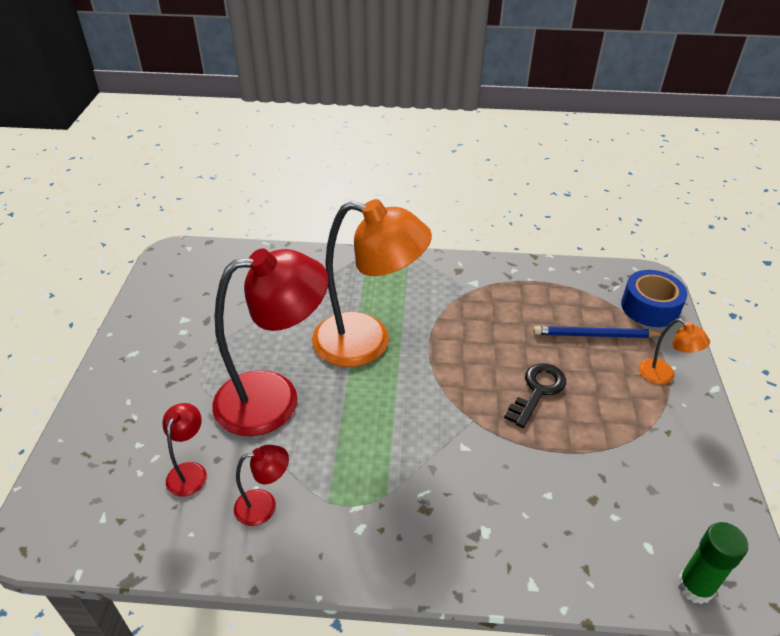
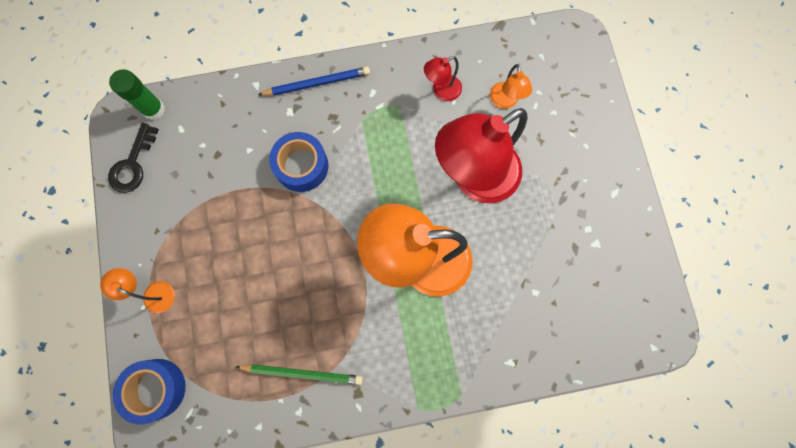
camera: 165 degrees right, 35 degrees up
red lamp [163,403,207,497] -> orange lamp [490,64,532,109]
black key [504,363,566,428] -> black key moved to [108,123,159,193]
blue pencil [533,326,662,338] -> blue pencil moved to [258,67,370,96]
none -> green pencil [236,364,363,385]
none -> blue tape [269,132,328,192]

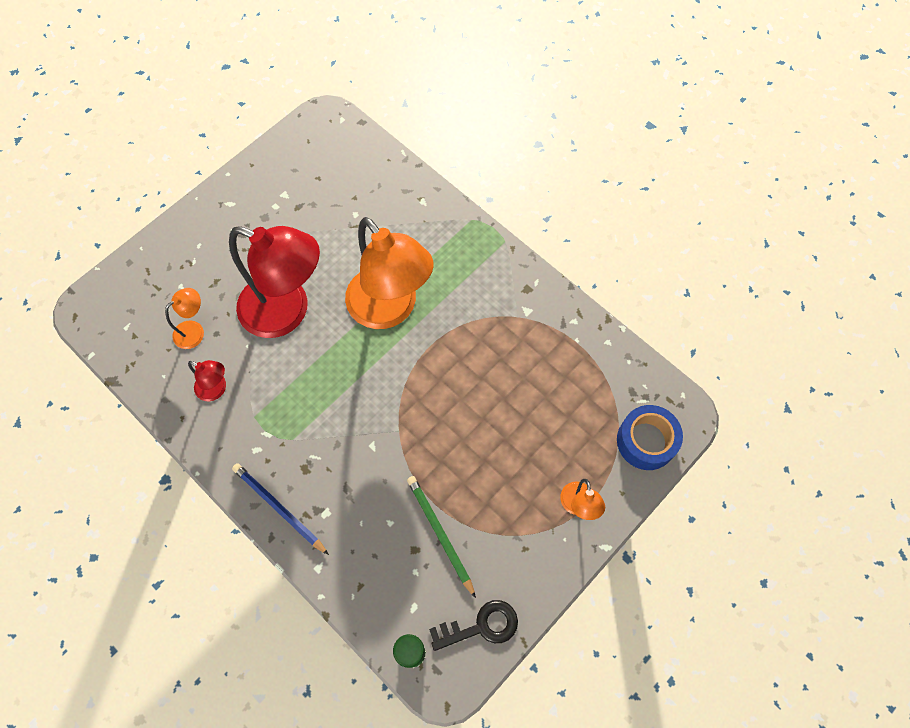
camera: 125 degrees left, 10 degrees down
green pencil [236,364,363,385] -> green pencil moved to [407,476,476,598]
blue tape [269,132,328,192] -> none

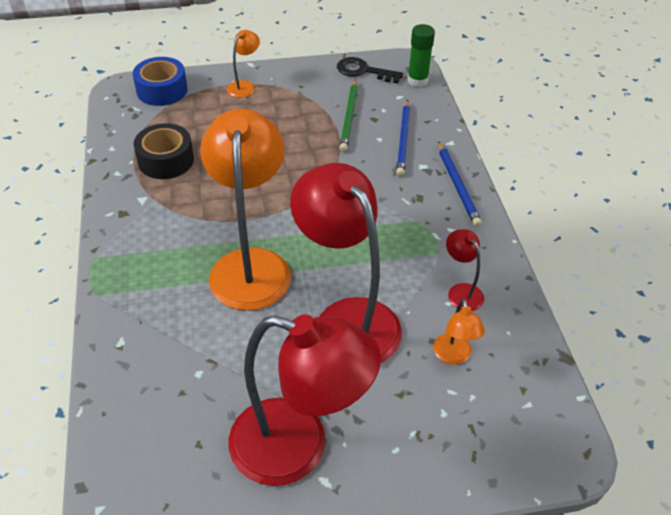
camera: 145 degrees left, 20 degrees down
orange lamp [165,288,204,349] -> orange lamp turned 90 degrees counterclockwise [433,299,485,365]
none -> black tape [134,123,194,179]
none -> red lamp [229,314,381,486]
none -> blue pencil [396,99,410,176]

